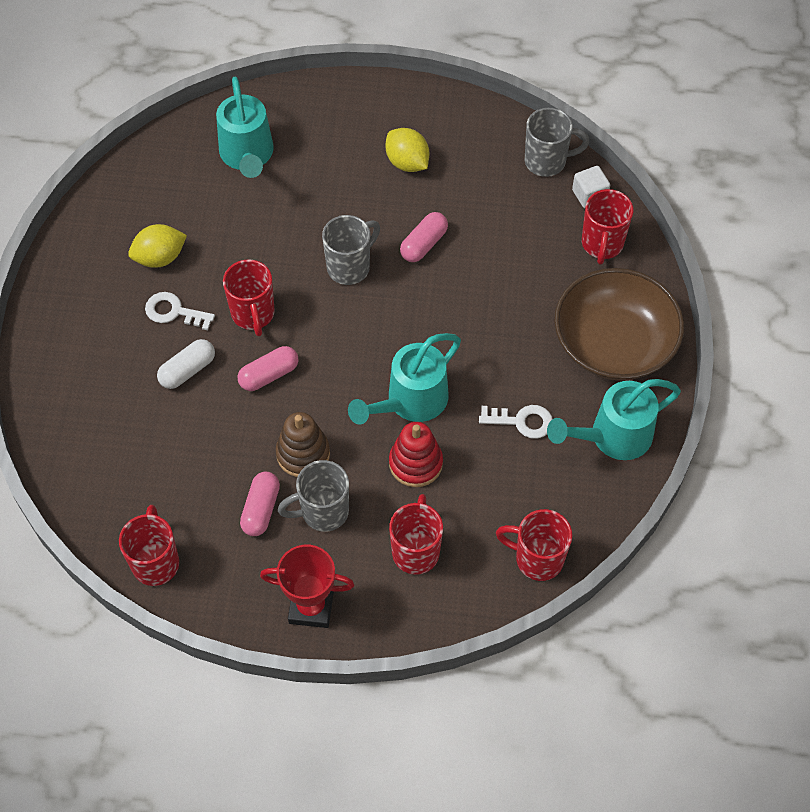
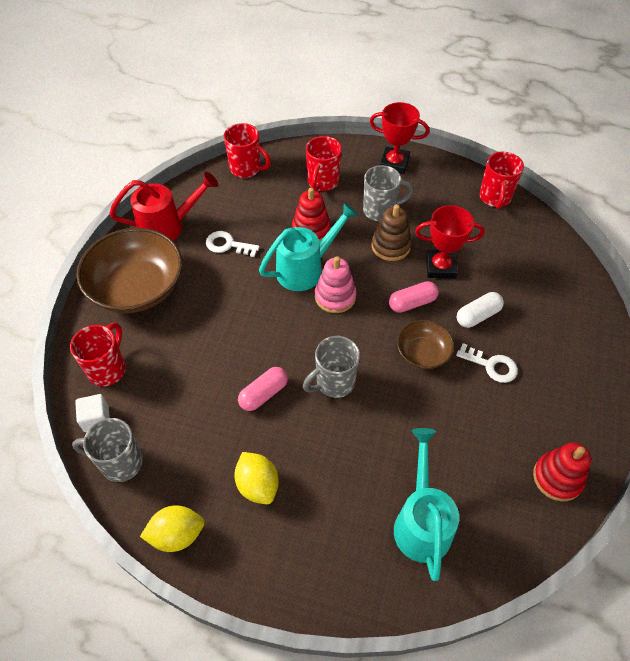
camera: 170 degrees left, 5 degrees down
yellow lemon [128,224,187,268] -> yellow lemon moved to [140,505,205,552]
red mug [223,260,275,336] -> brown bowl [397,320,454,369]
pink capsule [240,472,280,536] -> none
turquoise watering can [547,379,681,460] -> red watering can [109,172,218,241]
none -> pink stacking toy [315,256,357,313]
none -> red trophy [415,205,485,279]
none -> red stacking toy [533,443,591,501]

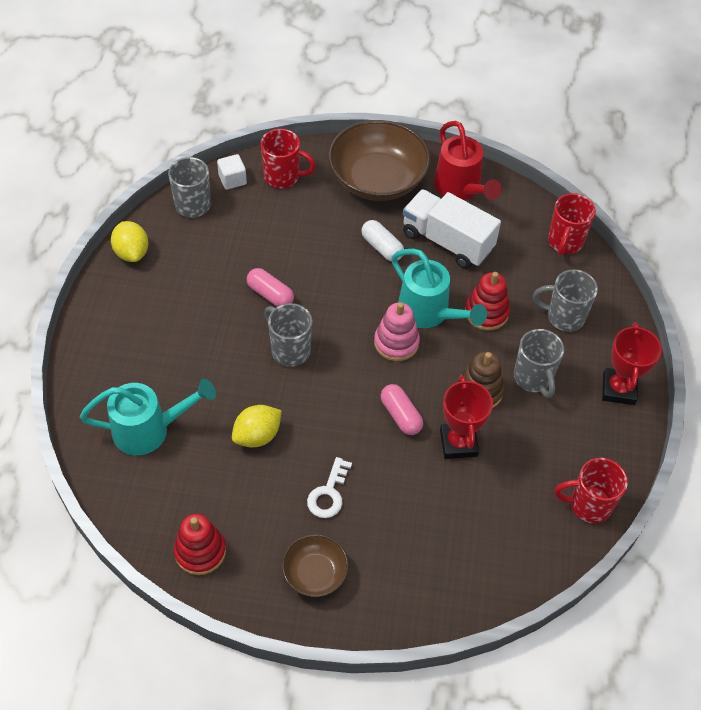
camera: 80 degrees right, 0 degrees up
white key [206,231,260,257] -> white truck [403,189,501,269]
yellow lemon [234,452,279,504] -> yellow lemon moved to [232,405,282,447]
red mug [306,136,342,191] -> grey mug [533,269,598,332]
brown bowl [397,320,454,369] -> brown bowl moved to [282,534,349,597]
white capsule [457,292,504,328] -> white capsule moved to [361,220,404,261]

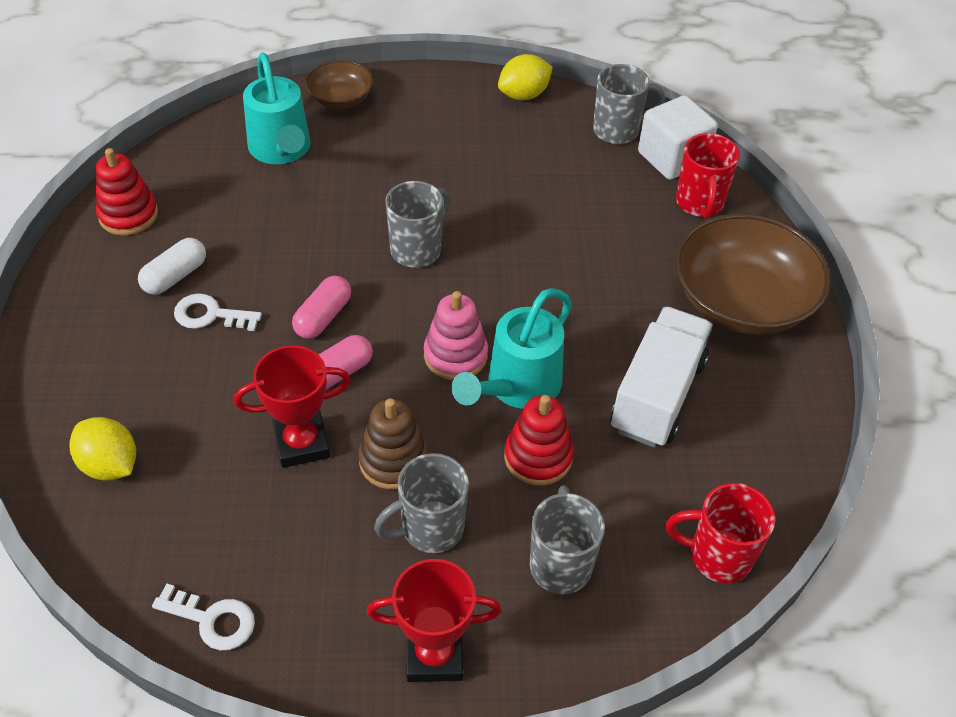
camera: 80 degrees right, 5 degrees down
white cube [217,154,247,190] -> white cube [638,95,718,180], size x1.73
yellow lemon [232,405,282,447] -> yellow lemon moved to [70,417,136,481]
pink capsule [247,268,294,307] -> pink capsule moved to [292,276,351,339]
brown bowl [282,534,349,597] -> brown bowl moved to [305,60,373,109]
white capsule [361,220,404,261] -> white capsule moved to [138,238,206,295]
red watering can [434,121,502,200] -> none
red mug [554,458,628,523] -> white key [152,583,255,650]

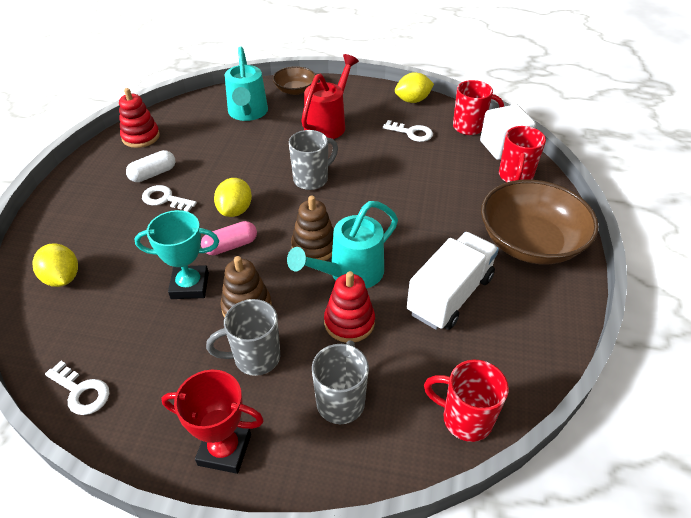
camera: 15 degrees right, 5 degrees down
red trophy [234,345,351,468] -> turquoise trophy [135,210,219,299]
pink capsule [292,276,351,339] -> yellow lemon [214,178,252,217]
pink stacking toy [424,291,488,380] -> brown stacking toy [291,196,334,261]
grey mug [593,64,665,144] -> red mug [453,80,504,135]
none -> red watering can [301,54,359,139]
none -> white key [383,120,433,142]

